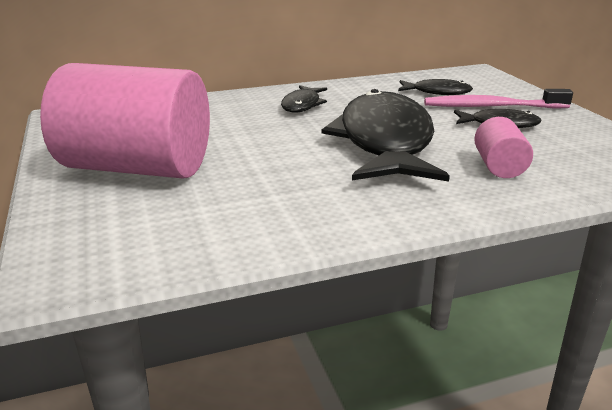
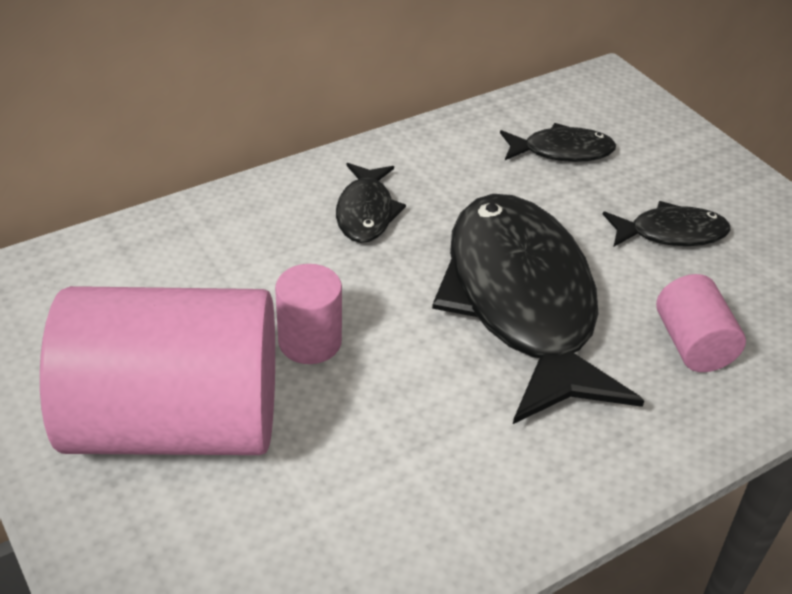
camera: 15 degrees left, 15 degrees up
pink toothbrush [424,89,573,109] -> none
none -> pink cylinder [275,264,342,364]

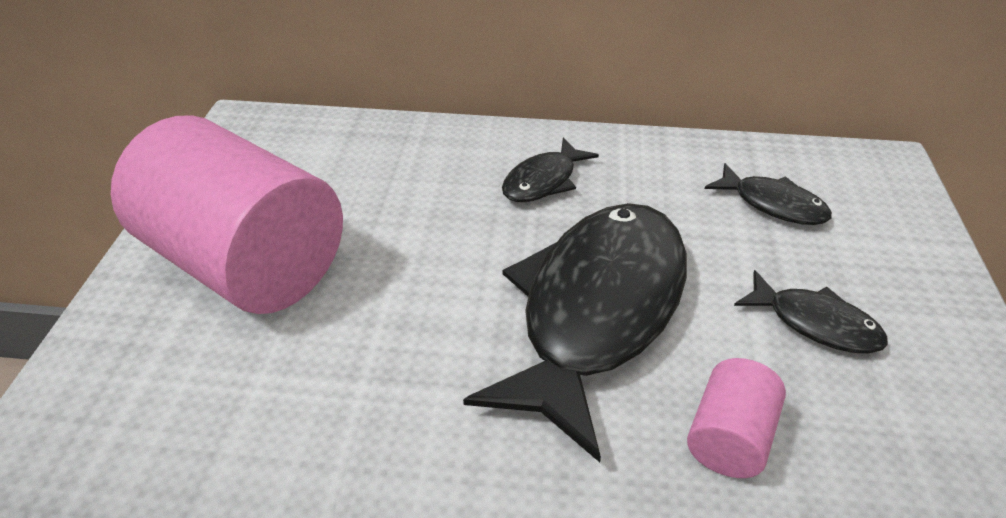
camera: 40 degrees right, 0 degrees up
pink cylinder [275,264,342,364] -> none

